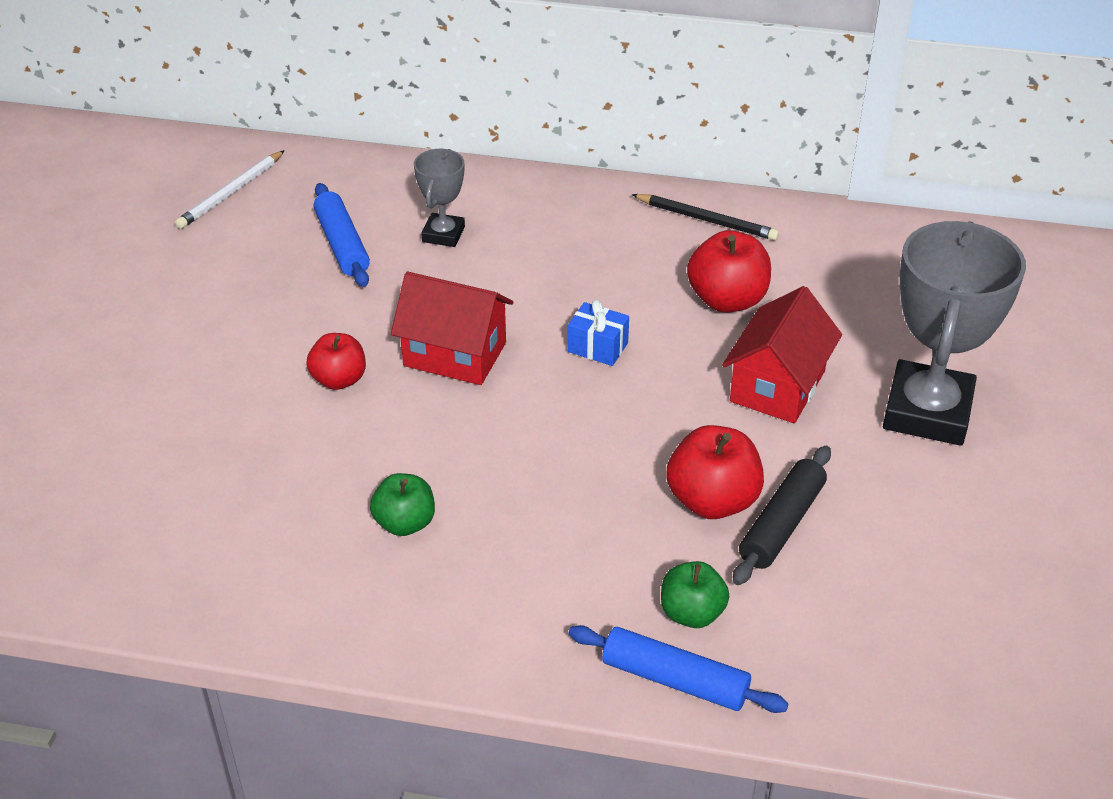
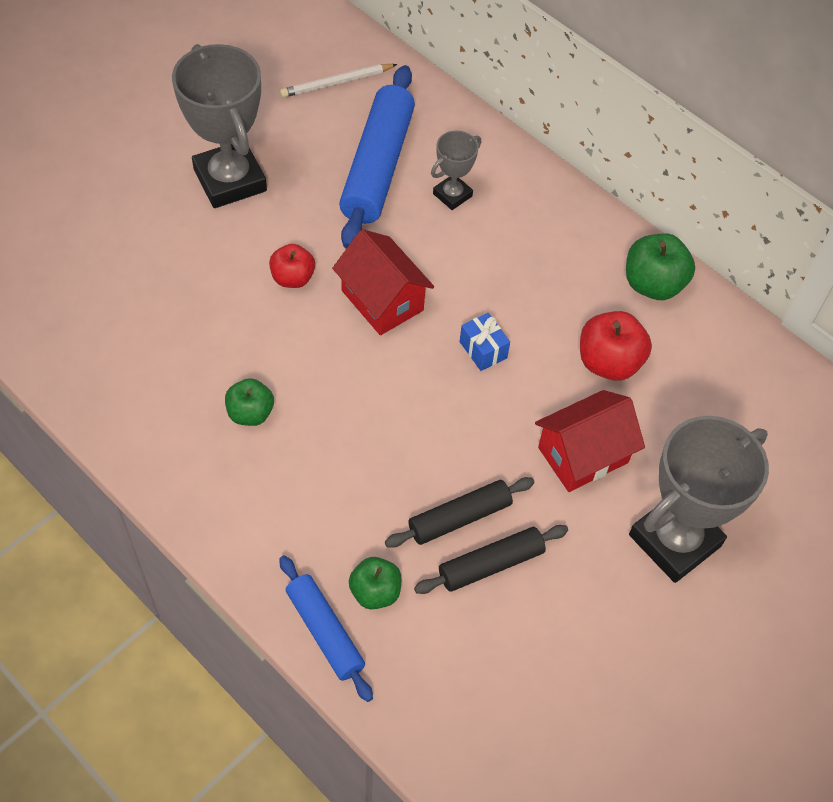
camera: 30 degrees right, 15 degrees up
blue rolling pin [314,183,370,287] -> blue rolling pin [339,65,415,249], size x1.74
black pencil [632,194,779,240] -> green apple [626,233,695,300]
red apple [666,425,764,519] -> black rolling pin [385,477,535,548]
none -> grey trophy [172,44,267,208]

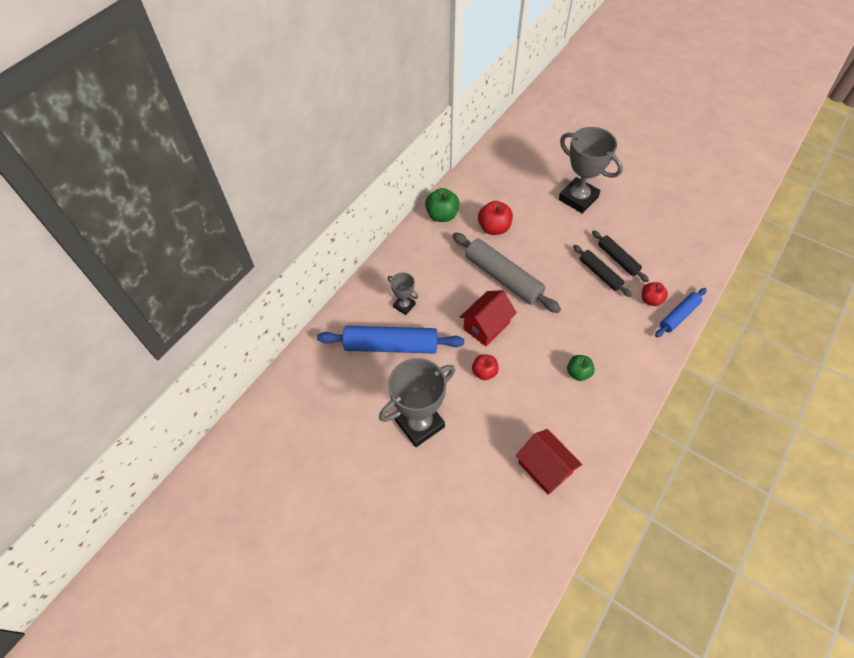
camera: 95 degrees left, 0 degrees up
white pencil [280,64,397,98] -> none
green apple [349,557,401,609] -> red apple [642,282,668,306]
blue gift [460,313,510,371] -> grey rolling pin [453,232,561,313]
red house [535,390,645,492] -> red house moved to [516,429,582,495]

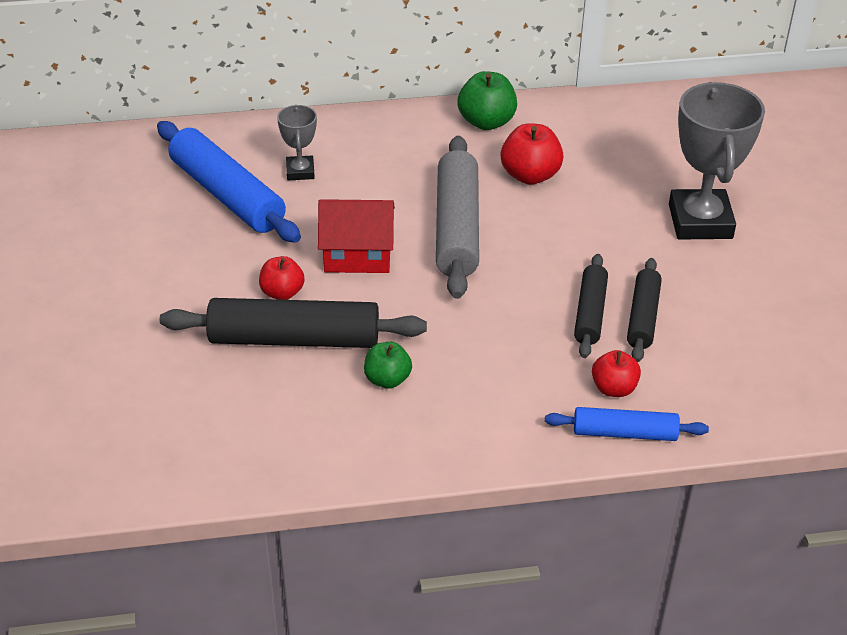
camera: 45 degrees right, 15 degrees down
grey trophy [379,358,455,447] -> none
red house [516,429,582,495] -> none
none -> black rolling pin [160,298,427,348]

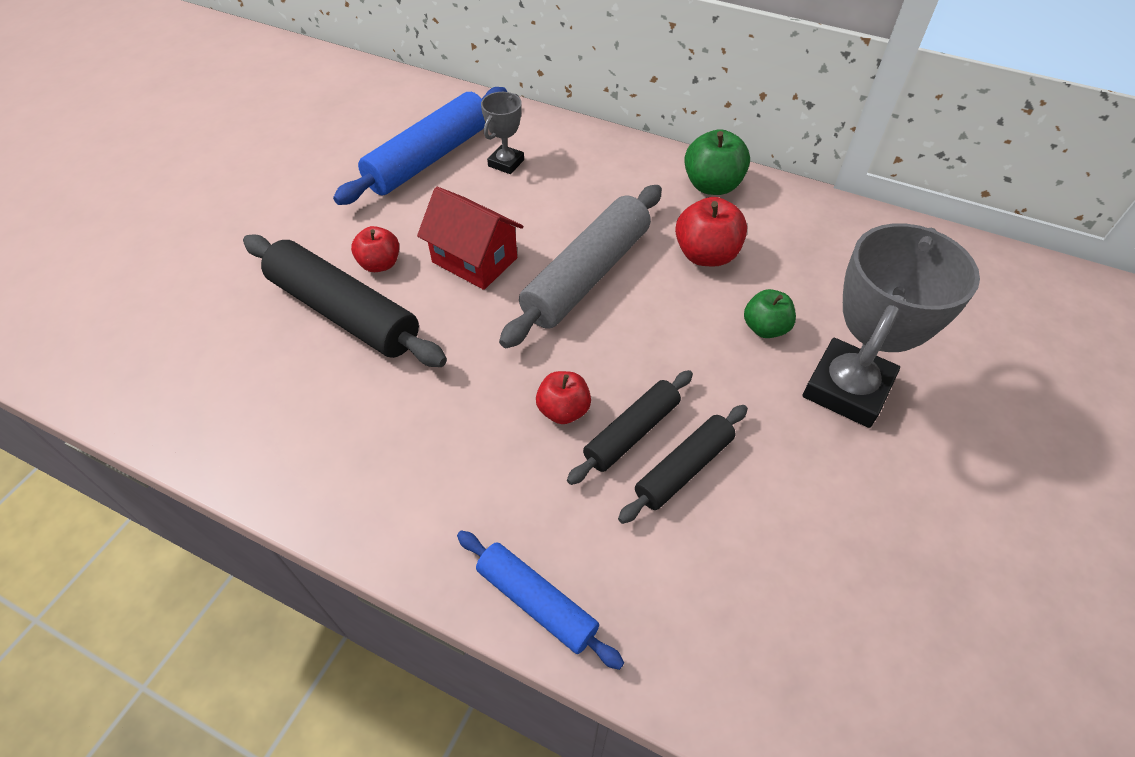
camera: 35 degrees right, 10 degrees up
blue rolling pin [157,121,301,243] -> blue rolling pin turned 45 degrees clockwise [333,87,507,205]
green apple [364,342,412,389] -> green apple moved to [744,289,796,338]
red apple [592,350,641,397] -> red apple moved to [536,371,591,424]

